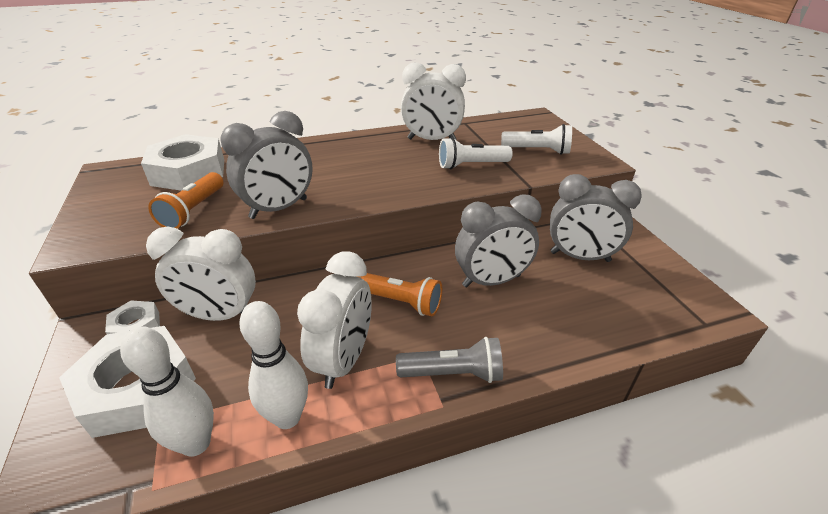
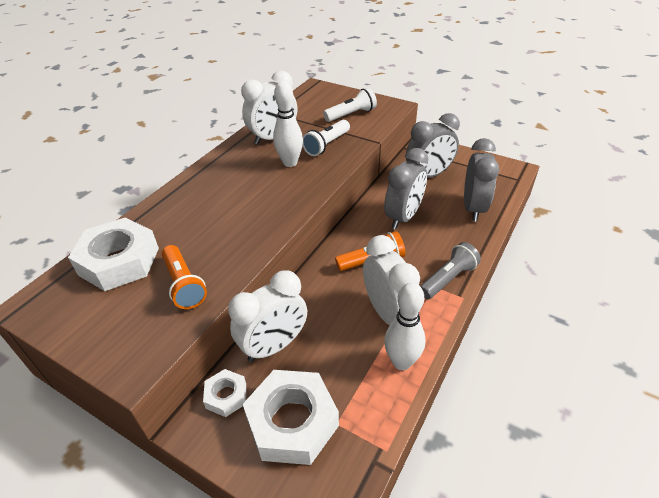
camera: 40 degrees left, 5 degrees up
white bowling pin [120,326,214,457] -> white bowling pin moved to [273,81,303,167]
grey clock [220,111,313,219] -> grey clock moved to [464,138,499,221]

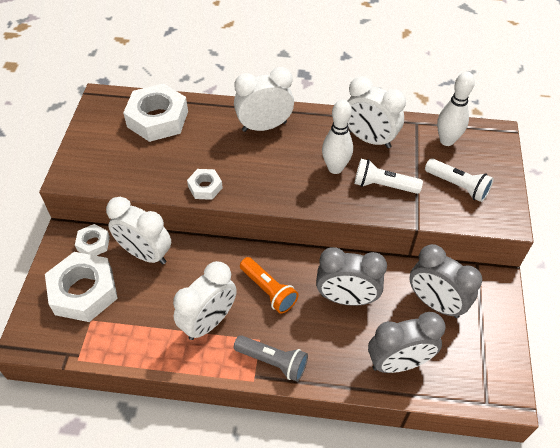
camera: 65 degrees right, 10 degrees up
orange flashlight [162,245,207,309] -> none
white bowling pin [384,282,425,370] -> white bowling pin moved to [437,72,475,146]
none -> white nut [187,169,223,200]
none -> white clock [234,67,294,132]

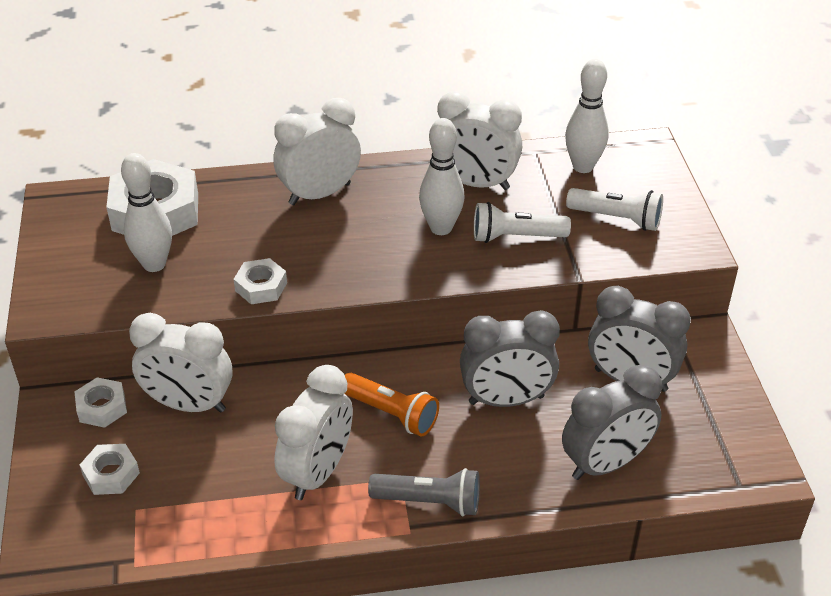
camera: 15 degrees left, 10 degrees down
white nut [45,252,118,322] -> white nut [80,444,140,495], size x0.51
none -> white bowling pin [121,153,172,272]

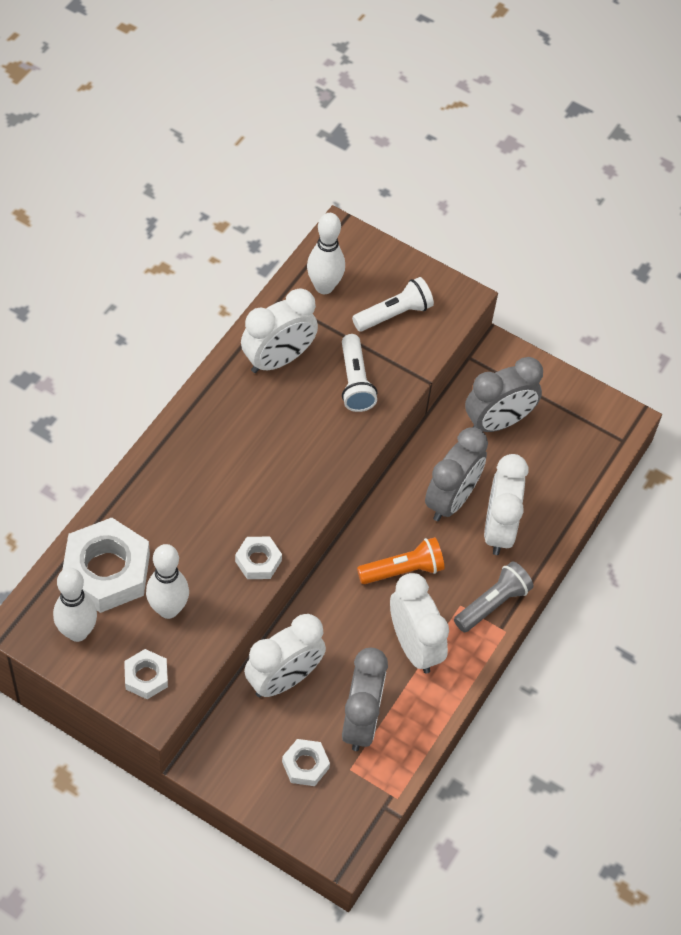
camera: 55 degrees left, 15 degrees up
white nut [75,377,127,428] -> white nut moved to [124,649,168,699]
white clock [273,98,361,205] -> white clock moved to [484,454,528,555]
white bowling pin [419,118,465,235] -> white bowling pin moved to [53,568,97,642]
white flashlight [474,202,571,243] -> white flashlight turned 45 degrees counterclockwise [342,334,377,412]
grey clock [562,365,662,480] -> grey clock moved to [342,648,388,751]

